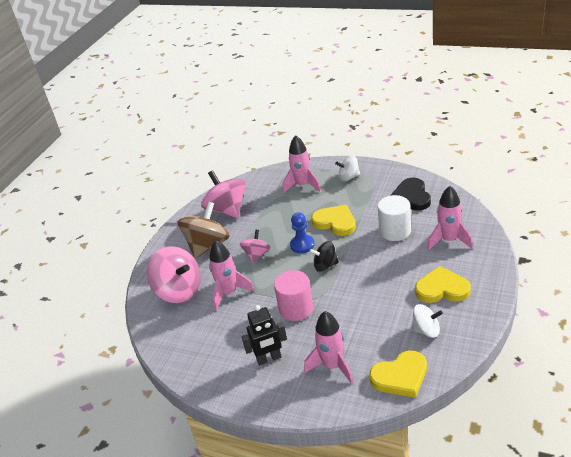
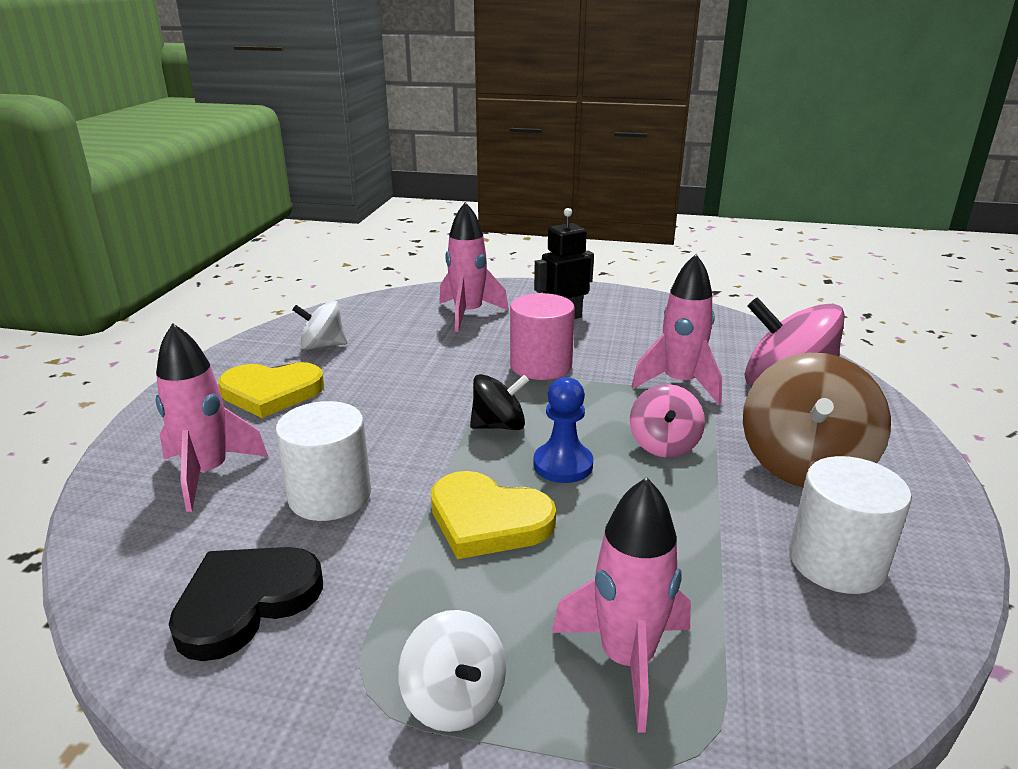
camera: 165 degrees right, 10 degrees down
pink spinning top [201,170,246,218] -> white cylinder [789,456,912,594]
white spinning top [335,155,360,182] -> white spinning top turned 75 degrees clockwise [398,610,506,732]
yellow heart [369,350,427,398] -> none
black heart [390,178,431,211] -> black heart turned 120 degrees counterclockwise [169,547,323,661]

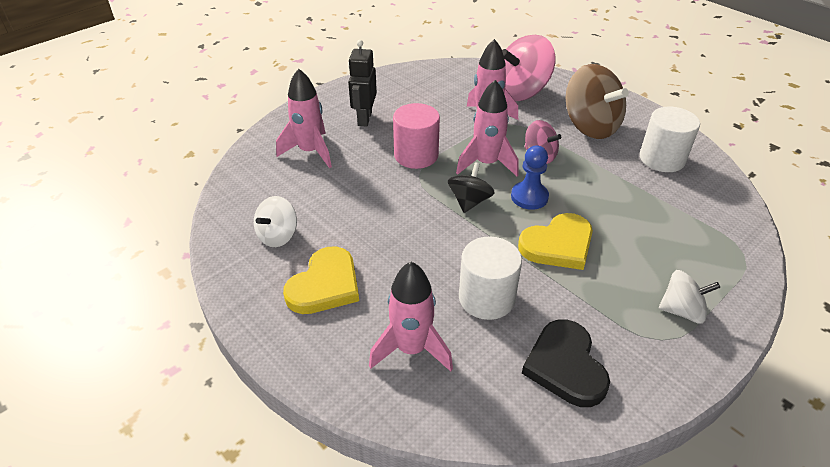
camera: 55 degrees left, 15 degrees up
pink rocket [552,477,691,733] -> pink rocket moved to [456,80,519,176]

